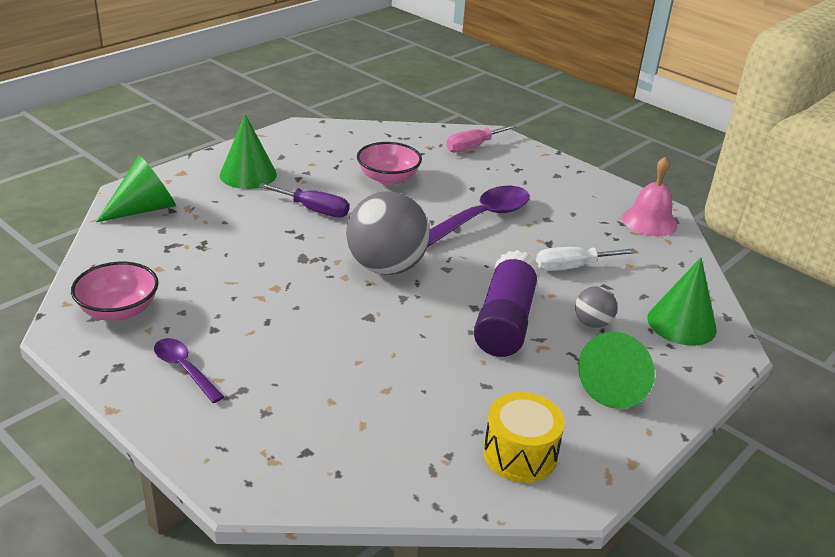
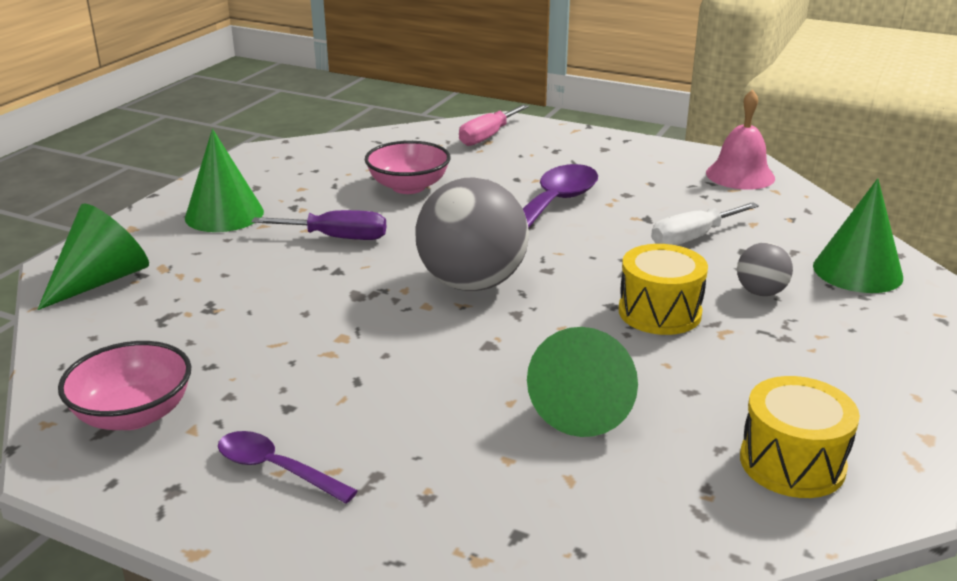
camera: 15 degrees left, 5 degrees down
purple glue stick [474,250,540,357] -> yellow drum [619,244,708,335]
green cone [578,332,655,409] -> green cone moved to [527,327,638,437]

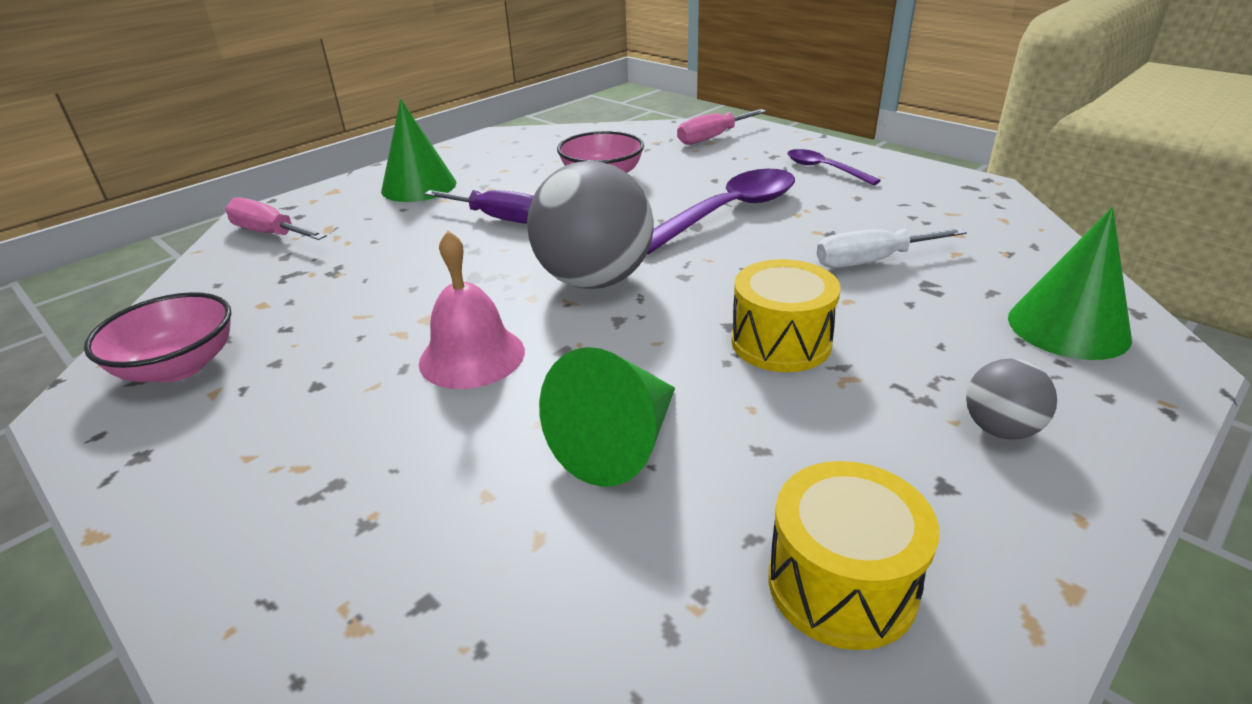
camera: 20 degrees right, 5 degrees up
green cone [37,203,149,310] -> pink screwdriver [225,197,327,240]
purple spoon [218,431,358,504] -> purple spoon moved to [787,149,881,185]
pink bell [706,89,775,190] -> pink bell moved to [419,231,525,389]
grey ball [737,242,793,296] -> grey ball moved to [966,358,1057,440]

